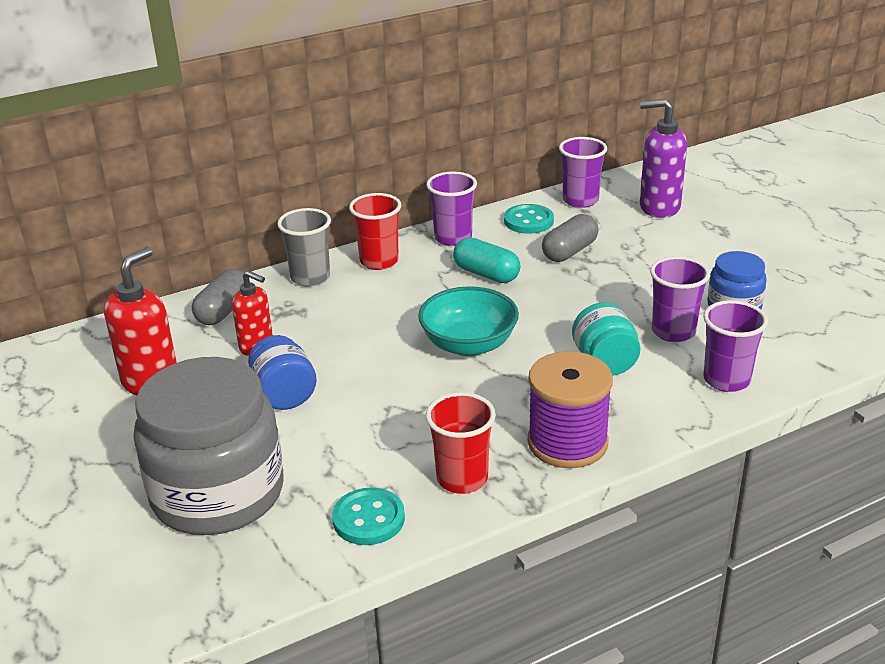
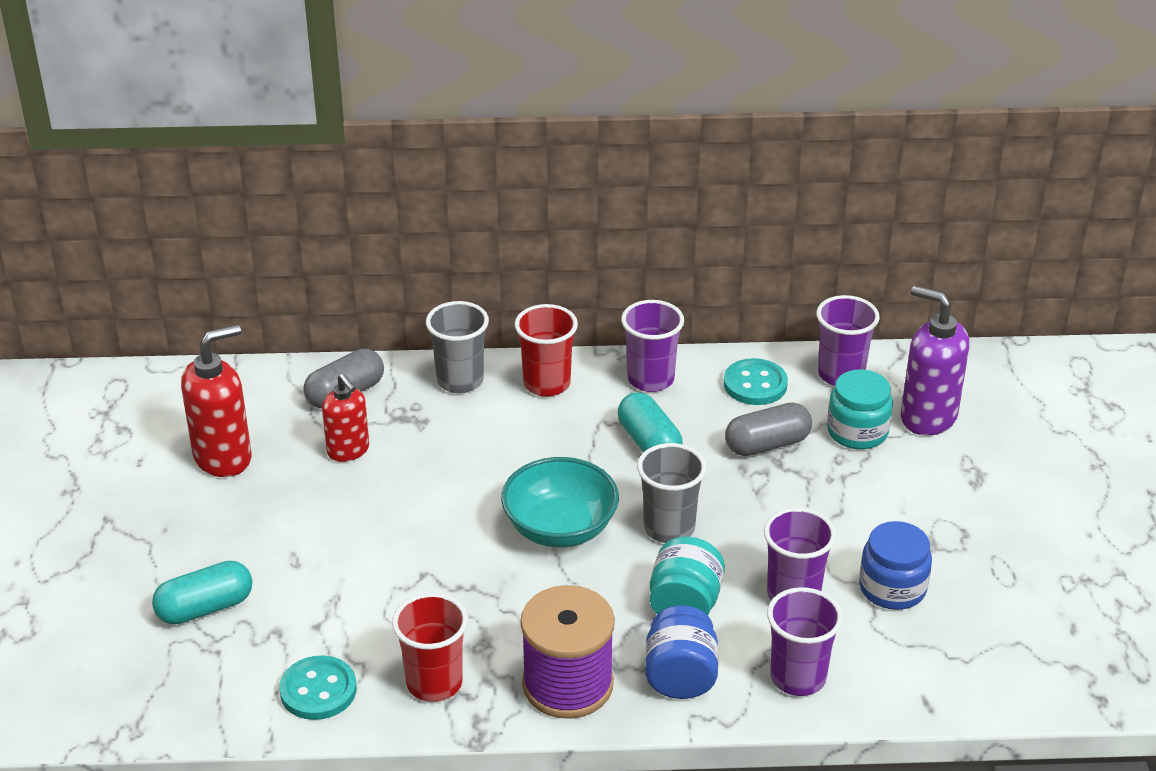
camera: 25 degrees right, 5 degrees up
grey jar [133,357,284,535] -> turquoise capsule [152,561,253,624]
blue jar [248,335,317,410] -> blue jar moved to [645,606,718,699]
none -> grey cup [637,443,706,543]
none -> turquoise jar [827,369,893,449]

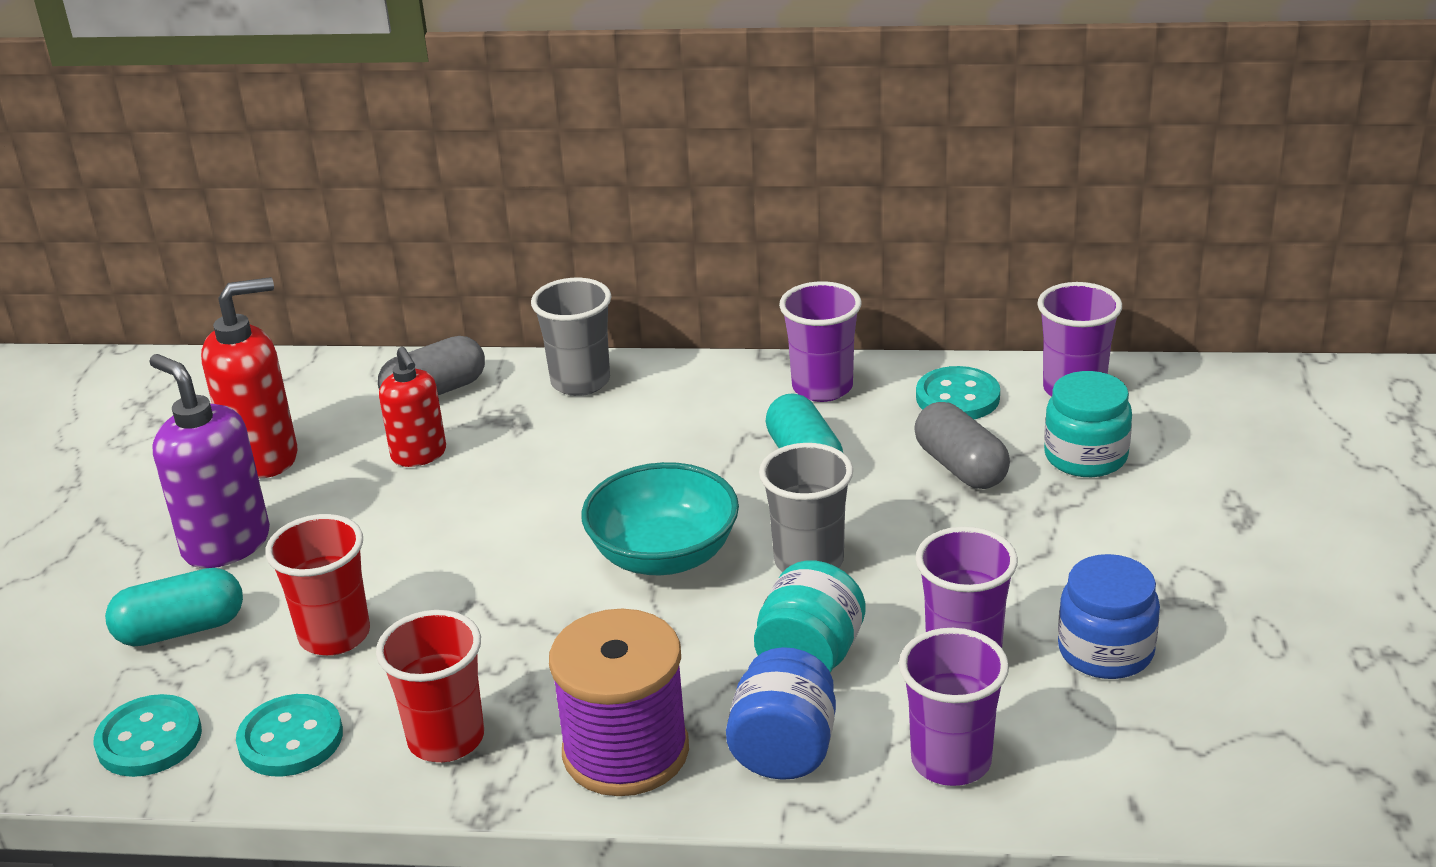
camera: 10 degrees right, 5 degrees down
red cup [515,304,578,397] -> red cup moved to [265,514,370,656]
grey capsule [725,402,812,456] -> grey capsule turned 75 degrees clockwise [914,402,1010,489]
purple soap dispenser [901,285,969,436] -> purple soap dispenser moved to [149,354,270,568]
none -> turquoise button [94,694,202,777]

